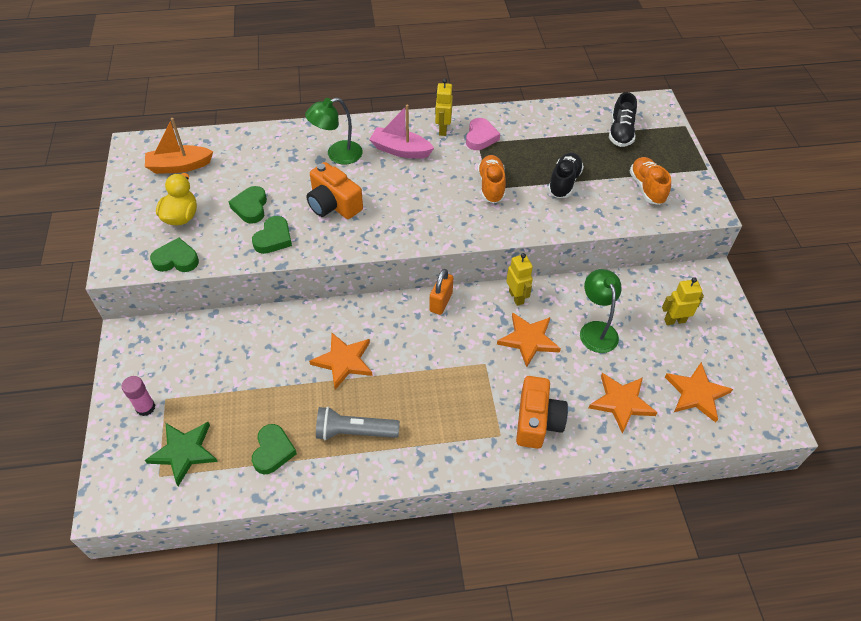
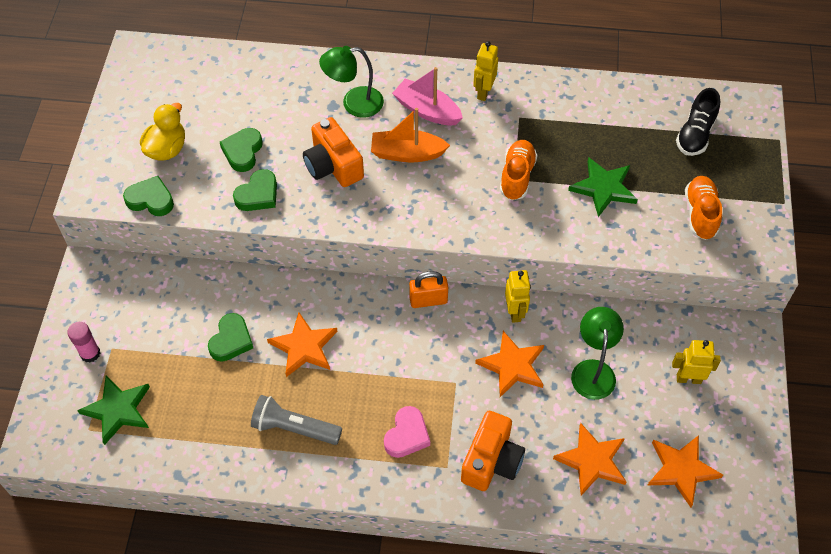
camera: 15 degrees right, 5 degrees up
orange boat [145,118,213,174] -> orange boat moved to [371,108,450,163]
green heart [252,424,297,474] -> green heart moved to [208,313,253,362]
orange padlock [429,269,453,315] -> orange padlock turned 45 degrees clockwise [409,271,448,308]
pink heart [466,118,500,150] -> pink heart moved to [384,406,430,458]
black shoe [548,153,584,198] -> green star [568,157,638,217]

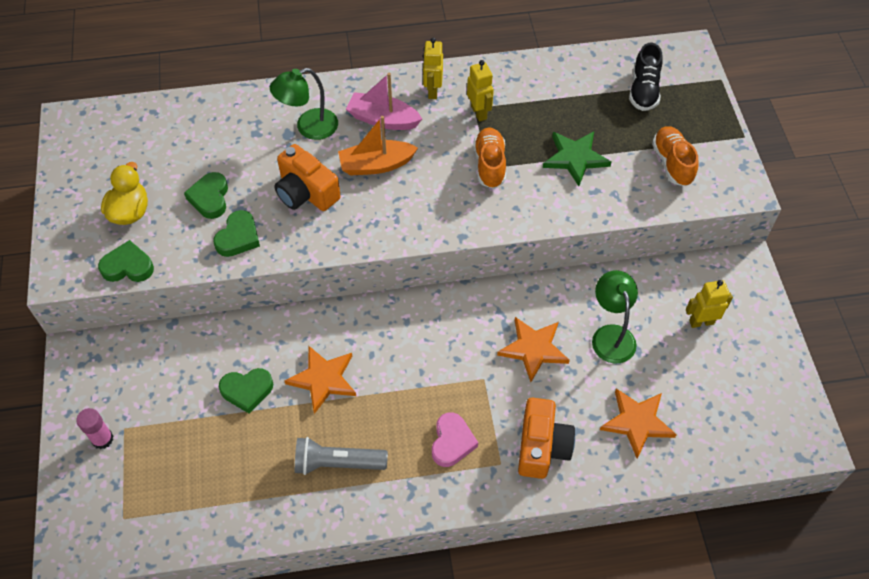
camera: 15 degrees left, 0 degrees up
green star [77,376,150,445] -> none
green heart [208,313,253,362] -> green heart turned 75 degrees clockwise [219,368,273,414]
orange padlock [409,271,448,308] -> none
yellow robot [505,270,531,323] -> yellow robot moved to [467,60,494,122]
orange star [648,435,723,507] -> none

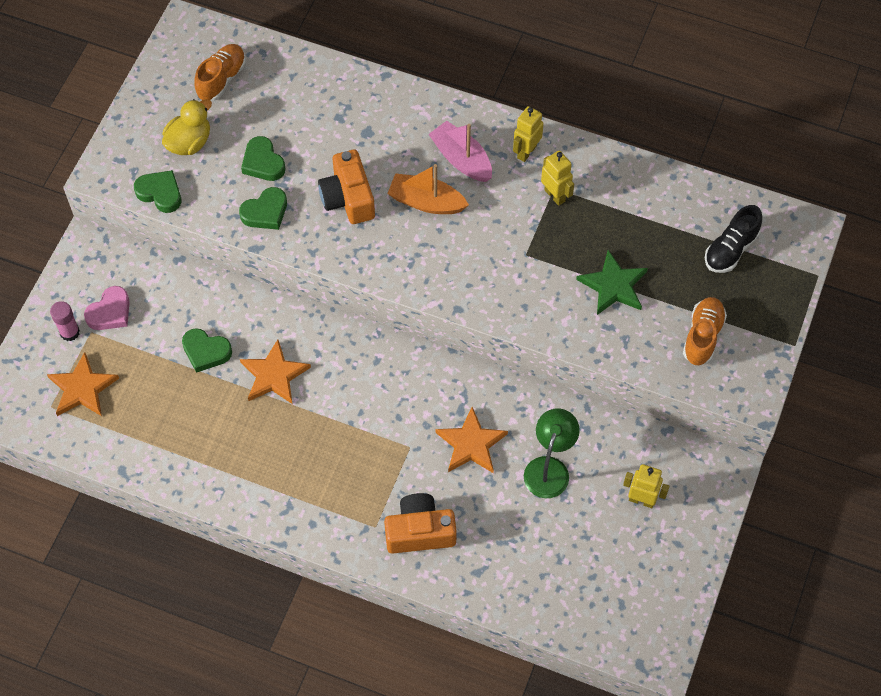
camera: 30 degrees right, 5 degrees up
green heart [184,172,228,219] -> green heart turned 60 degrees counterclockwise [241,136,285,181]
green lamp [270,68,338,140] -> none
grey flashlight [295,437,388,475] -> none
pink heart [432,412,478,467] -> pink heart moved to [84,286,130,330]
yellow robot [467,60,494,122] -> yellow robot turned 45 degrees counterclockwise [541,150,574,206]
orange shoe [474,128,506,188] -> orange shoe moved to [194,44,246,101]
orange camera [518,397,575,479] -> orange camera turned 135 degrees counterclockwise [384,493,457,554]
orange star [600,388,677,458] -> orange star moved to [47,352,119,416]

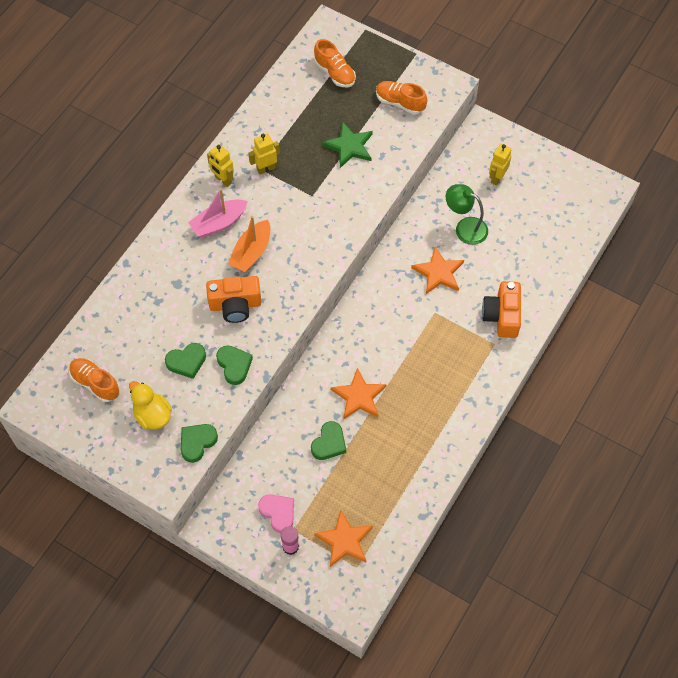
camera: 80 degrees left, 0 degrees up
black shoe [705,205,762,273] -> orange shoe [314,39,356,88]

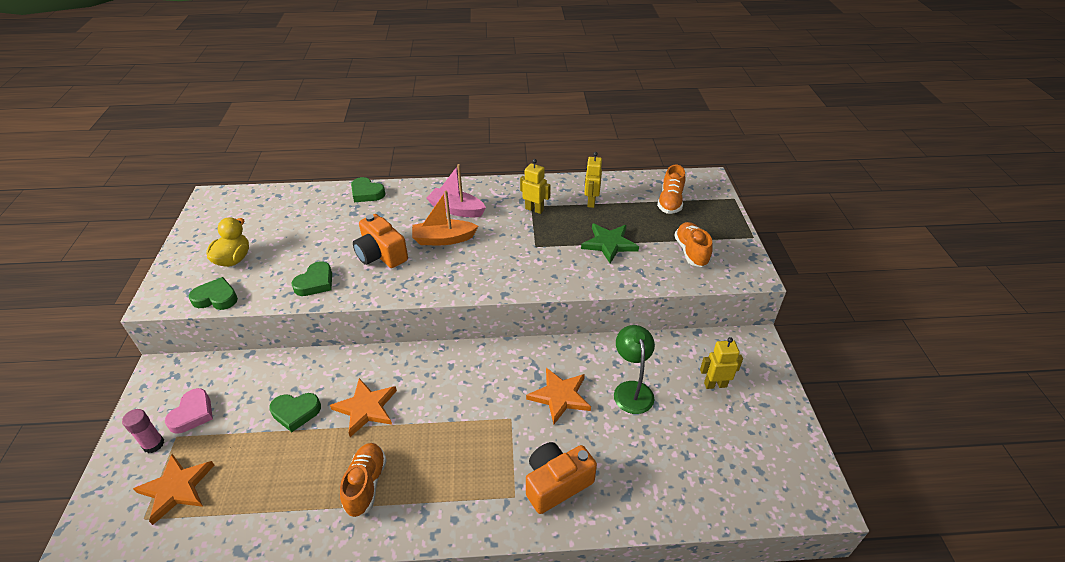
camera: 55 degrees right, 20 degrees down
orange shoe [69,358,120,402] -> orange shoe moved to [340,443,387,517]
green heart [165,343,206,379] -> green heart moved to [351,177,385,202]
yellow robot [207,144,234,187] -> yellow robot moved to [584,152,602,208]

